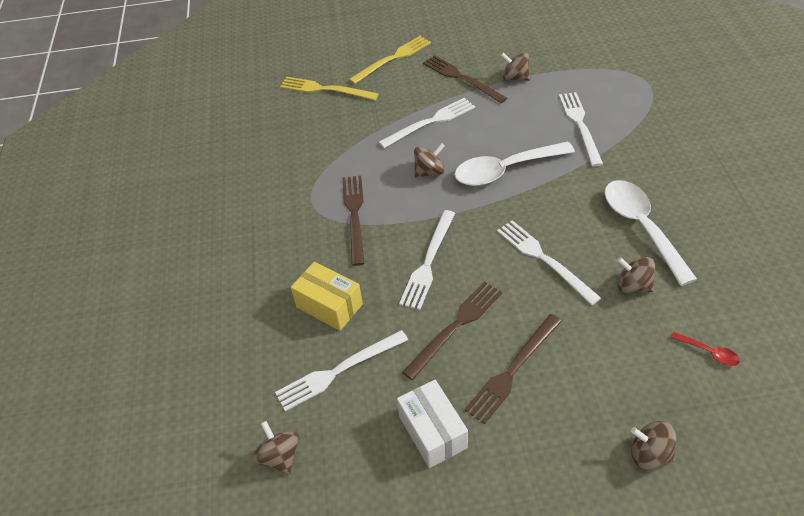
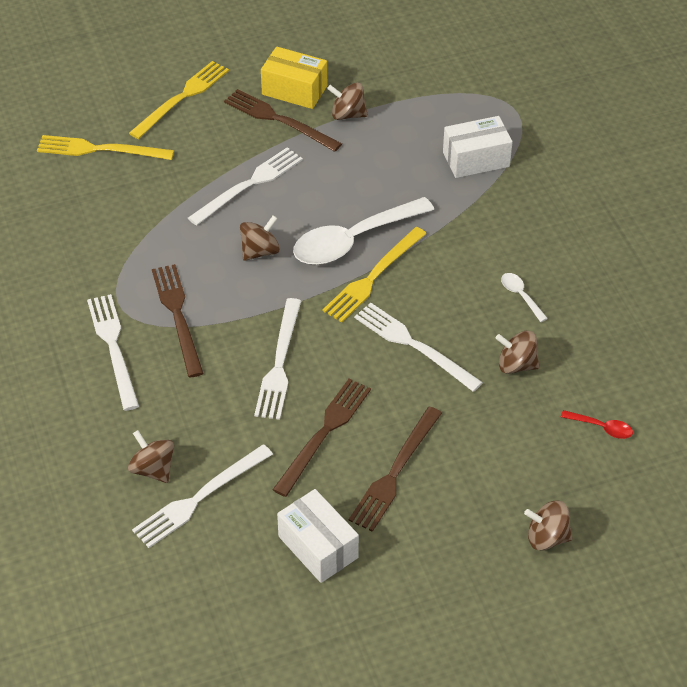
camera: 15 degrees left, 0 degrees up
brown spinning top [252,421,300,475] -> brown spinning top moved to [128,430,174,483]
yellow box [291,261,363,331] -> yellow box moved to [261,47,327,109]
white fork [559,92,603,167] -> white fork moved to [87,294,139,411]
white spoon [604,180,697,286] -> white spoon [501,273,548,322], size x0.42
none -> yellow fork [323,227,427,322]
none -> white box [443,116,513,178]

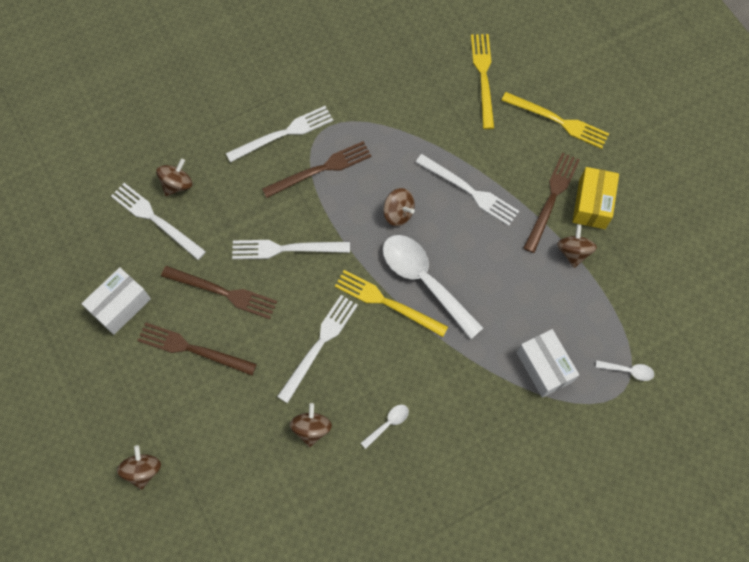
camera: 80 degrees right, 20 degrees up
red spoon [561,410,633,439] -> none
none -> white spoon [596,360,654,381]

